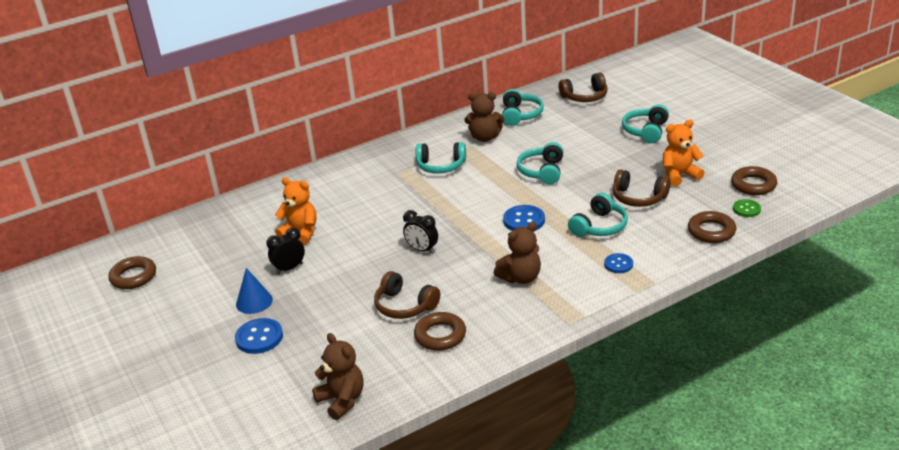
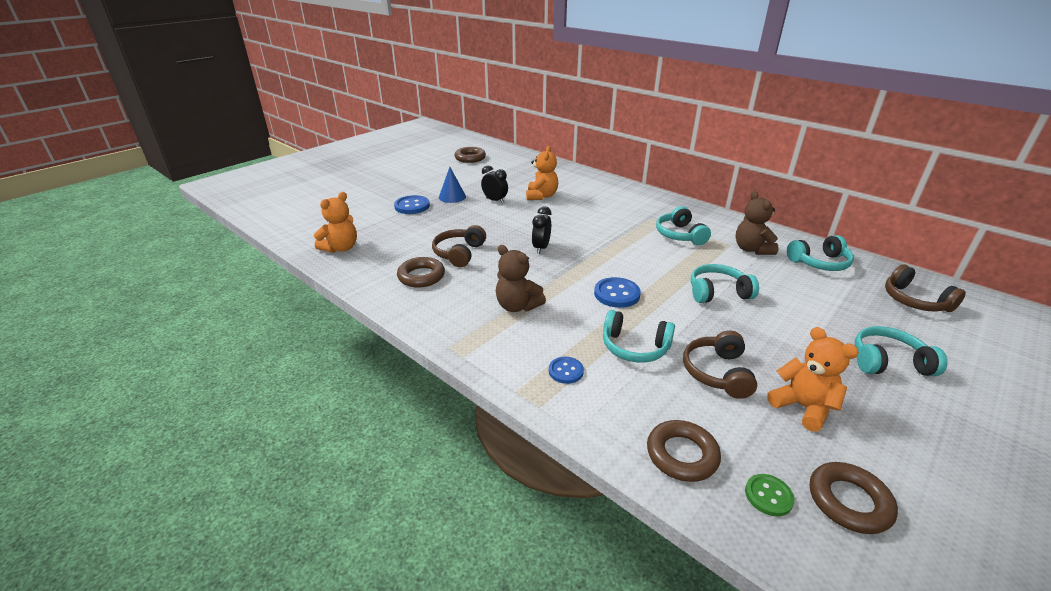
camera: 70 degrees right, 0 degrees up
brown teddy bear [312,333,364,420] -> orange teddy bear [314,192,357,253]

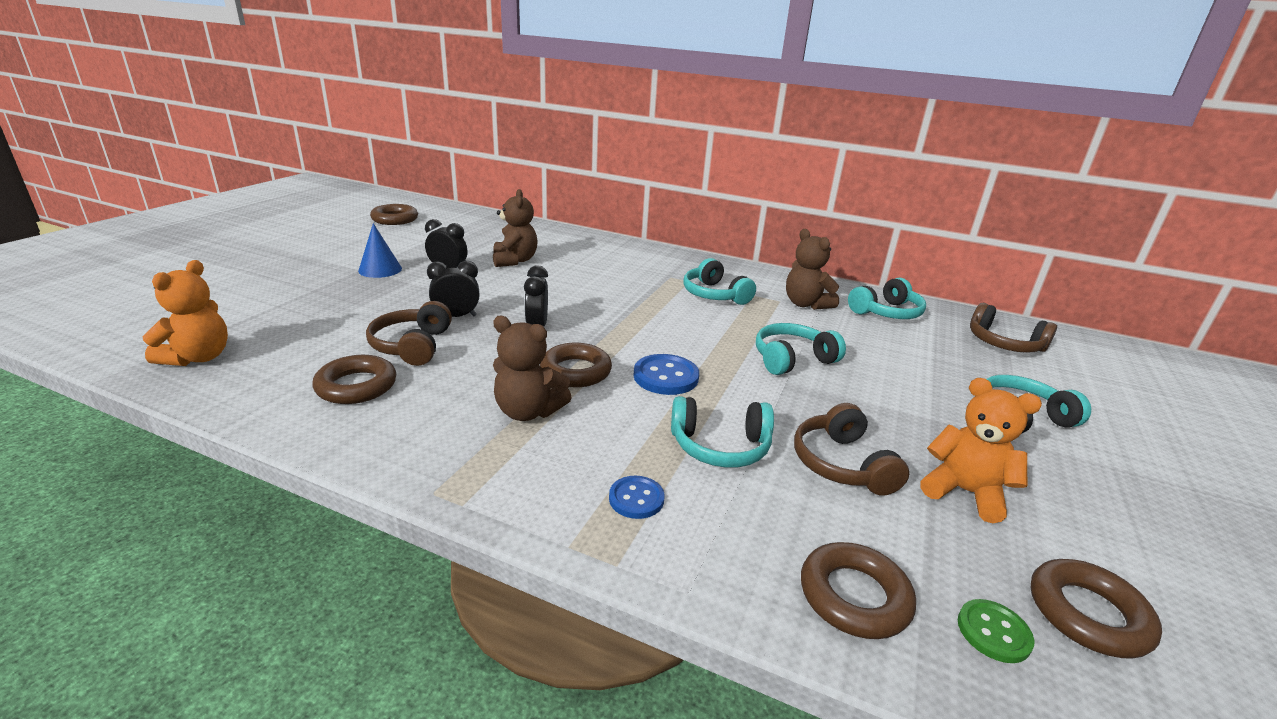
camera: 20 degrees left, 5 degrees down
blue button [394,195,430,214] -> none
orange teddy bear [526,146,558,200] -> brown teddy bear [493,189,538,267]
none -> black clock [427,261,479,317]
none -> brown ring [540,343,612,387]

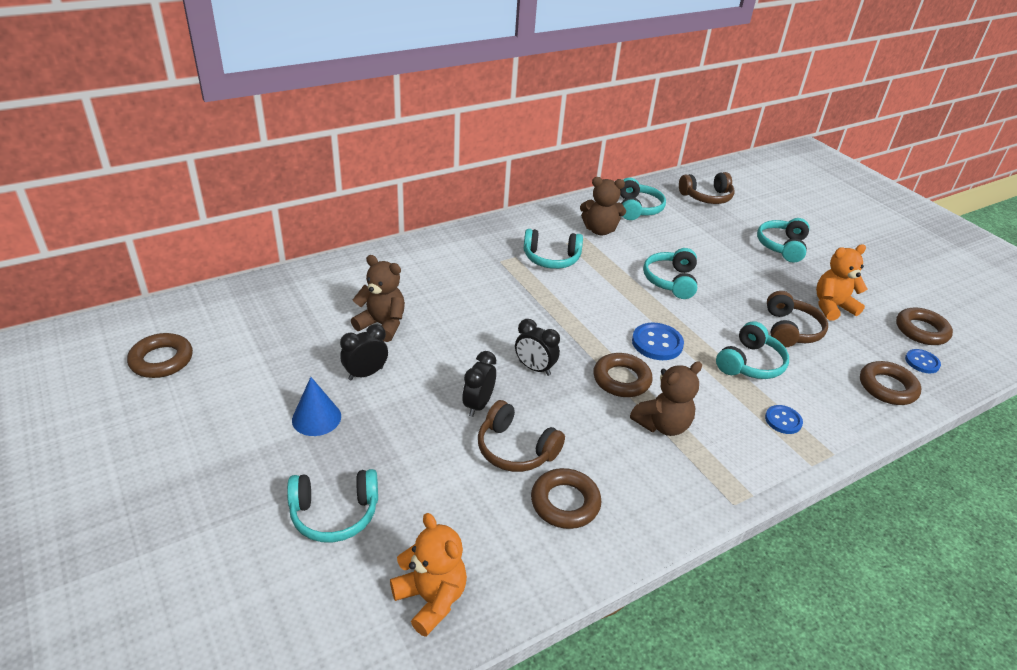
camera: 55 degrees left, 10 degrees up
brown headphones [794,403,909,496] -> brown headphones turned 105 degrees counterclockwise [767,291,828,348]
green button [958,599,1034,663] -> blue button [905,349,941,373]
none -> turquoise headphones [287,469,378,543]

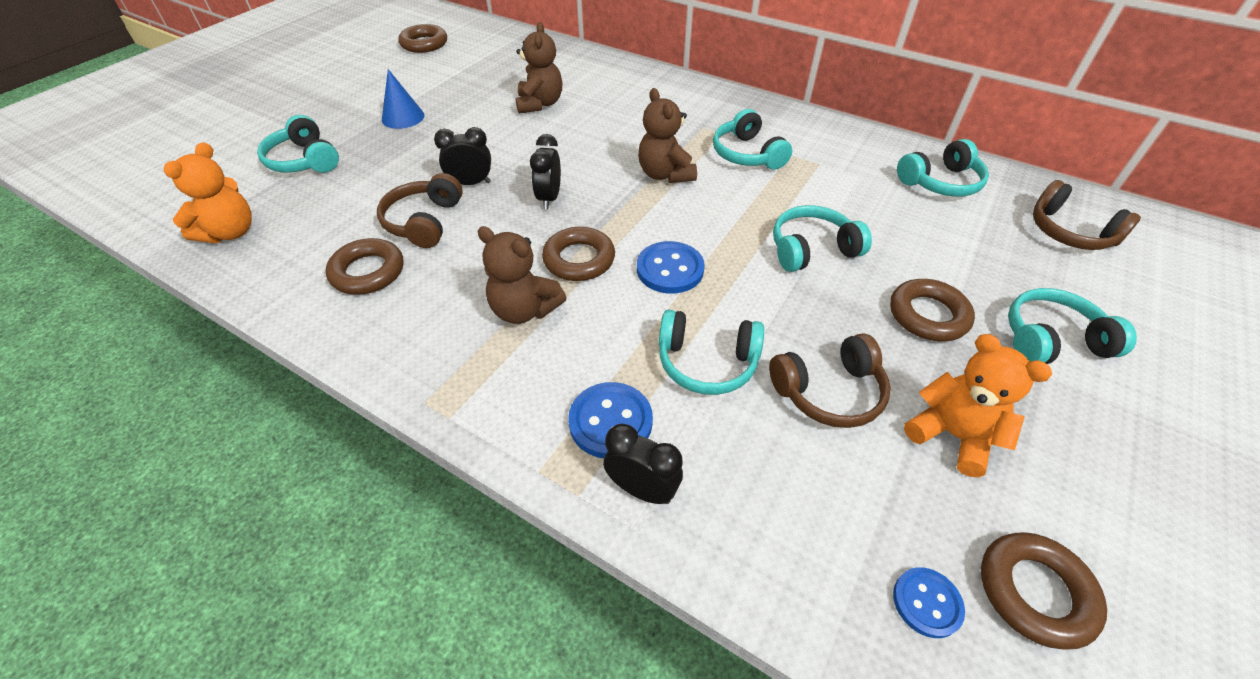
camera: 65 degrees right, 10 degrees up
black clock [340,324,388,380] -> black clock moved to [603,424,683,504]
brown teddy bear [580,177,626,235] -> brown teddy bear moved to [638,88,697,183]
blue button [765,405,803,434] -> blue button [568,382,653,458], size x1.57
brown ring [860,361,921,405] -> brown ring moved to [890,279,975,342]

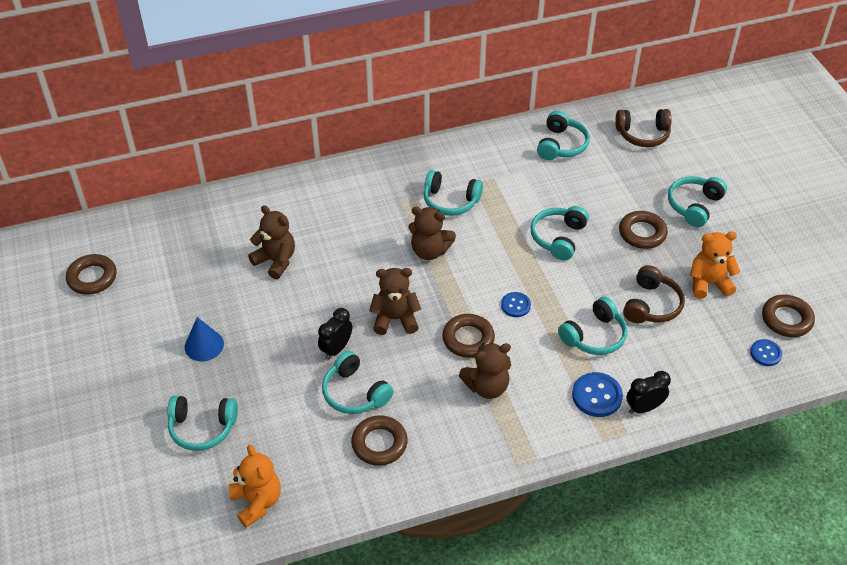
camera: 50 degrees left, 0 degrees up
brown headphones [377,173,463,248] -> turquoise headphones [322,351,394,414]
black clock [530,134,561,209] -> brown teddy bear [369,268,421,335]
blue button [637,241,705,294] -> blue button [501,292,531,317], size x0.64

